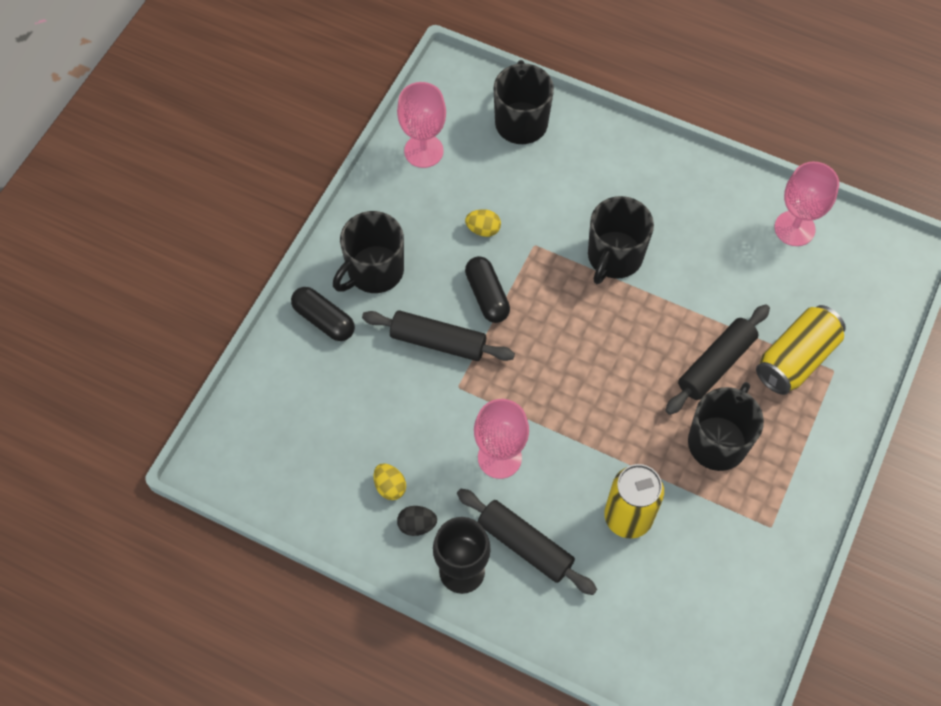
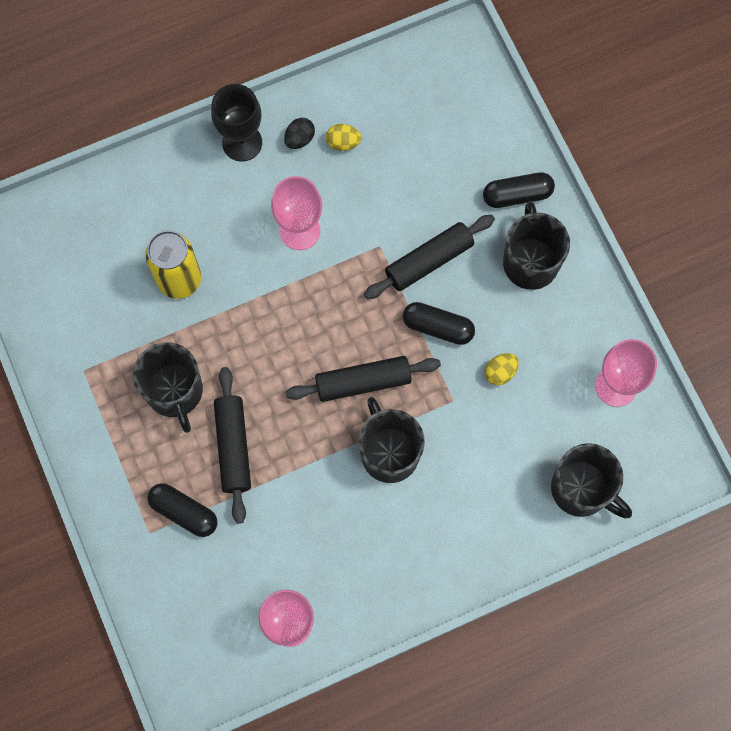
camera: 130 degrees right, 10 degrees up
black rolling pin [457,488,597,595] -> black rolling pin moved to [286,356,441,402]
yellow can [756,305,846,395] -> black capsule [147,483,218,537]

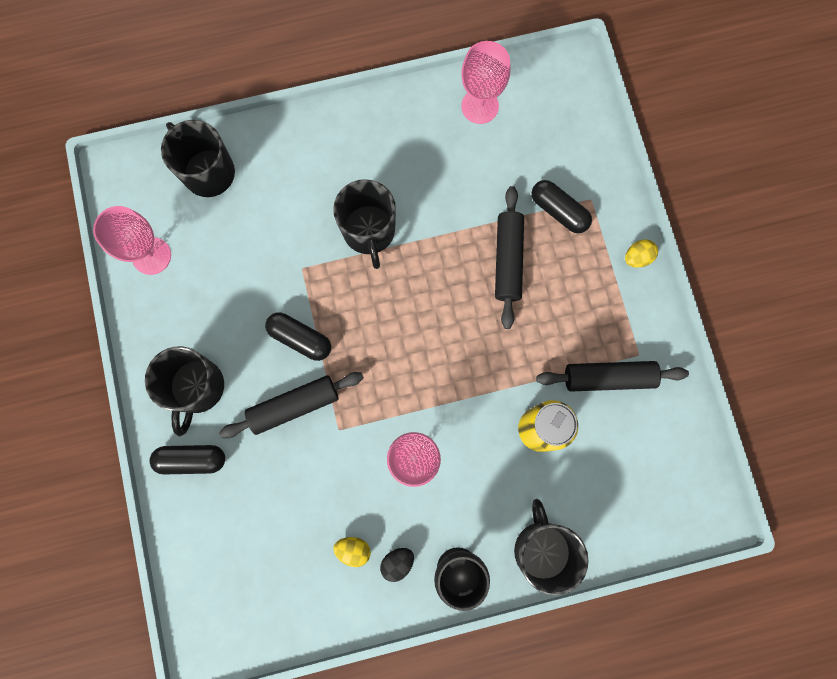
camera: 170 degrees left, 5 degrees up
black mug [133,342,203,433] -> black mug moved to [514,499,589,595]
black rolling pin [286,356,441,402] -> black rolling pin moved to [536,361,689,391]
yellow egg [485,353,519,385] -> yellow egg moved to [625,239,658,268]

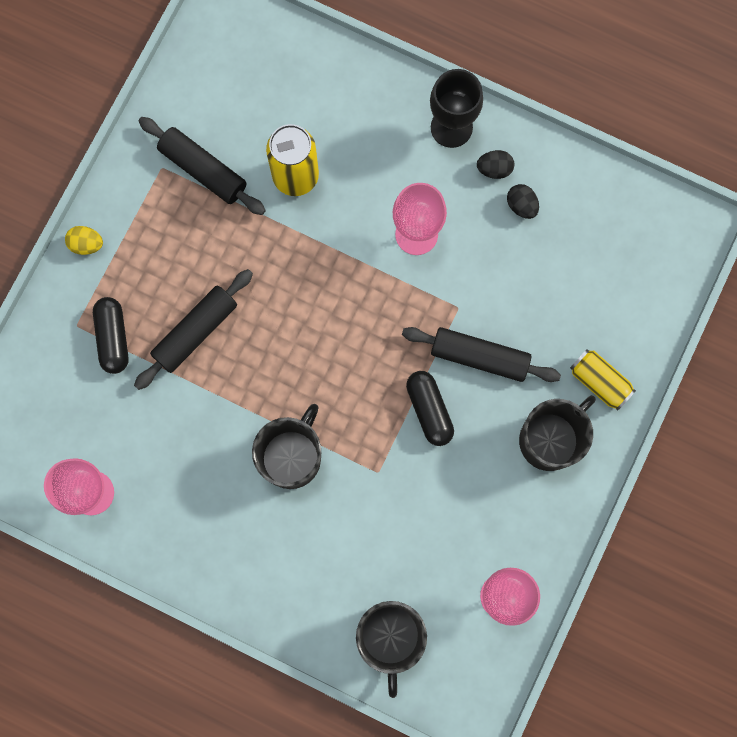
camera: 140 degrees left, 0 degrees up
black capsule [149,445,225,474] -> yellow can [570,349,636,411]
yellow egg [333,537,371,567] -> black egg [507,184,539,219]
black mug [514,499,589,595] -> none

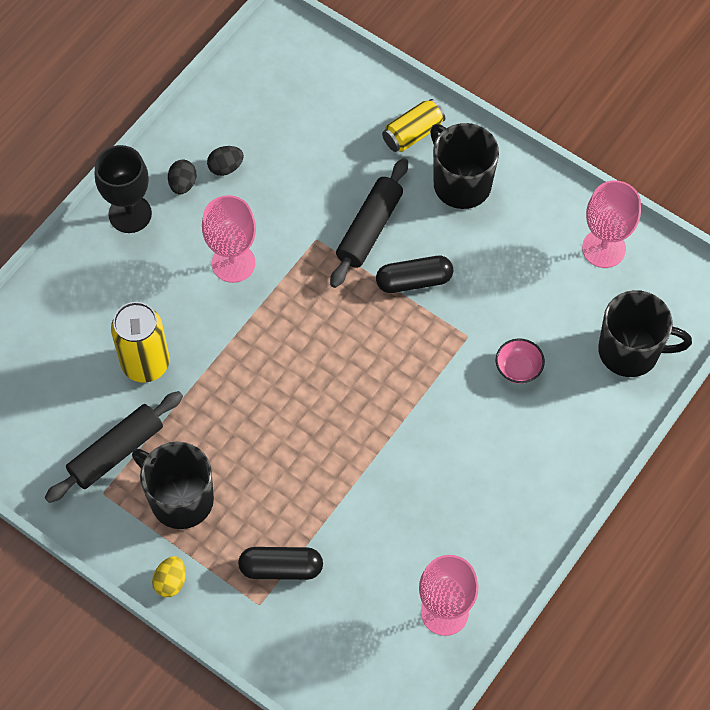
camera: 80 degrees left, 15 degrees down
black rolling pin [134,269,253,390] -> none
black mug [252,404,321,489] -> black mug moved to [132,442,214,529]
none -> pink bowl [496,338,545,384]

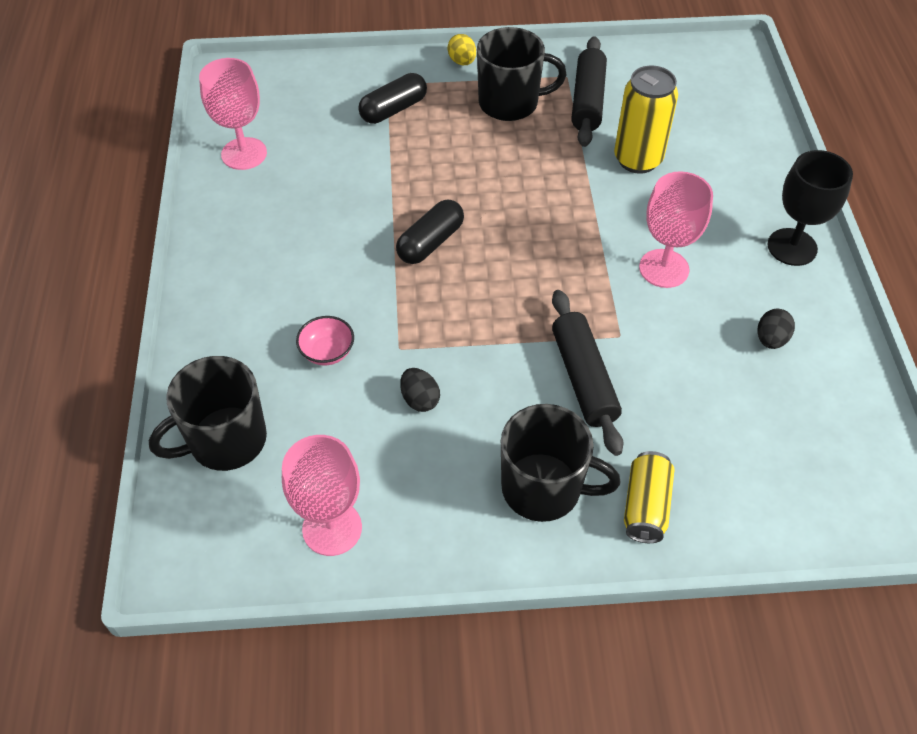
camera: 140 degrees right, 10 degrees down
black egg [168,160,197,195] -> black egg moved to [400,368,440,412]
black capsule [376,256,453,293] -> black capsule moved to [396,200,464,264]

